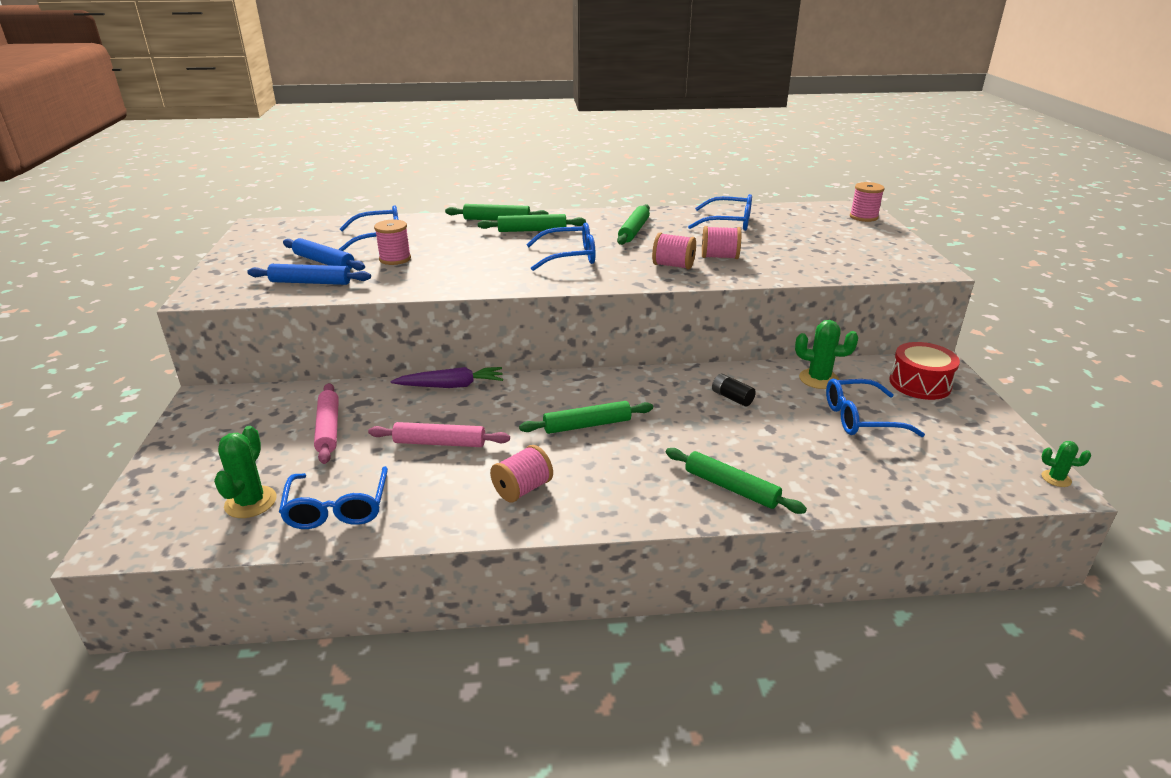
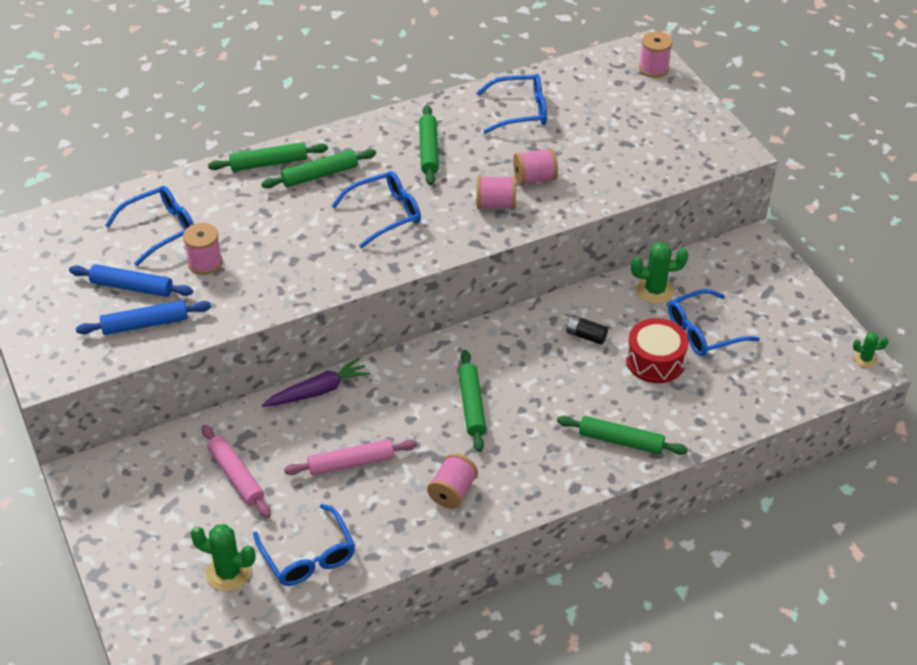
camera: 20 degrees left, 15 degrees up
green cactus [214,426,277,518] -> green cactus turned 60 degrees counterclockwise [190,524,256,591]
green rolling pin [519,401,653,434] -> green rolling pin turned 60 degrees counterclockwise [458,350,486,452]
red drum [889,342,960,400] -> red drum moved to [626,318,689,383]

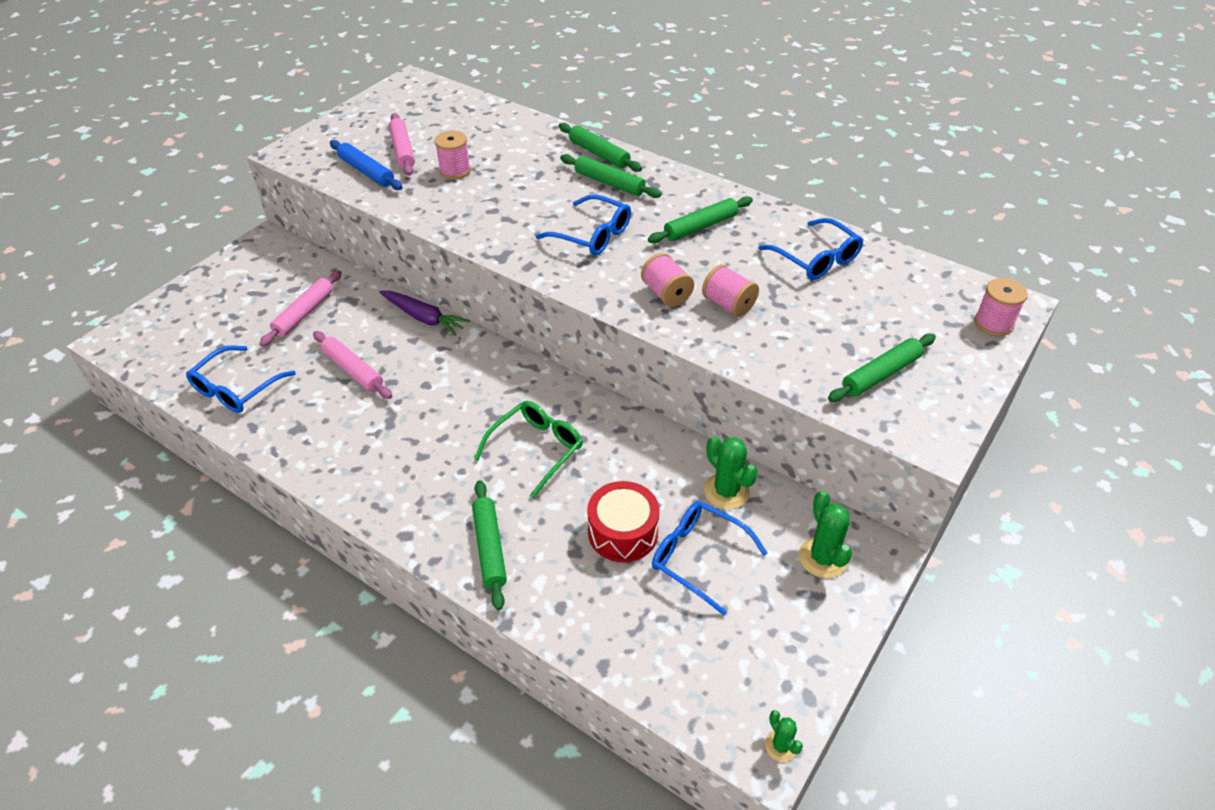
camera: 60 degrees right, 0 degrees up
blue rolling pin [69,264,193,297] -> pink rolling pin [389,113,415,176]
blue glasses [105,186,194,266] -> none
green cactus [190,524,256,591] -> green cactus moved to [799,490,852,578]
pink spool [427,453,478,509] -> none
green rolling pin [458,350,486,452] -> green rolling pin moved to [828,333,936,402]
black battery [566,315,608,345] -> none
none -> green glasses [474,401,583,498]

